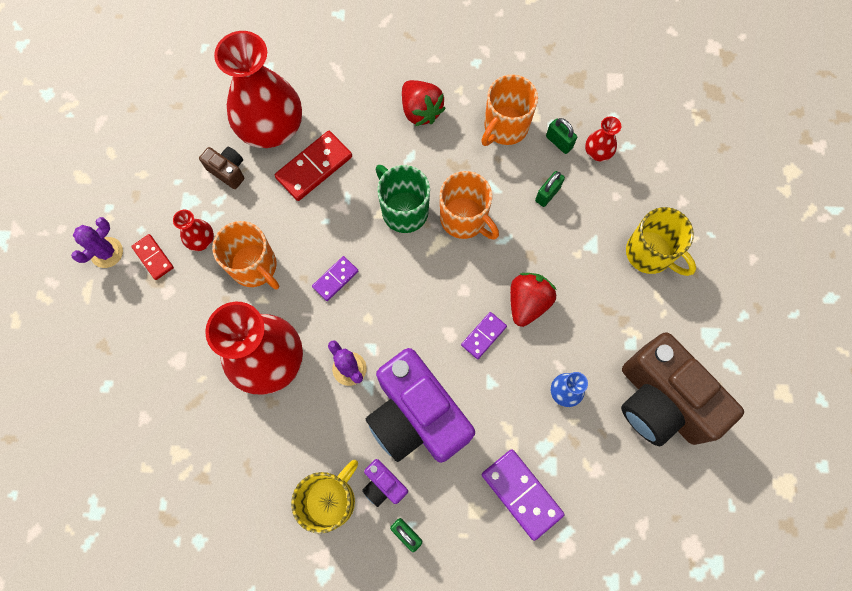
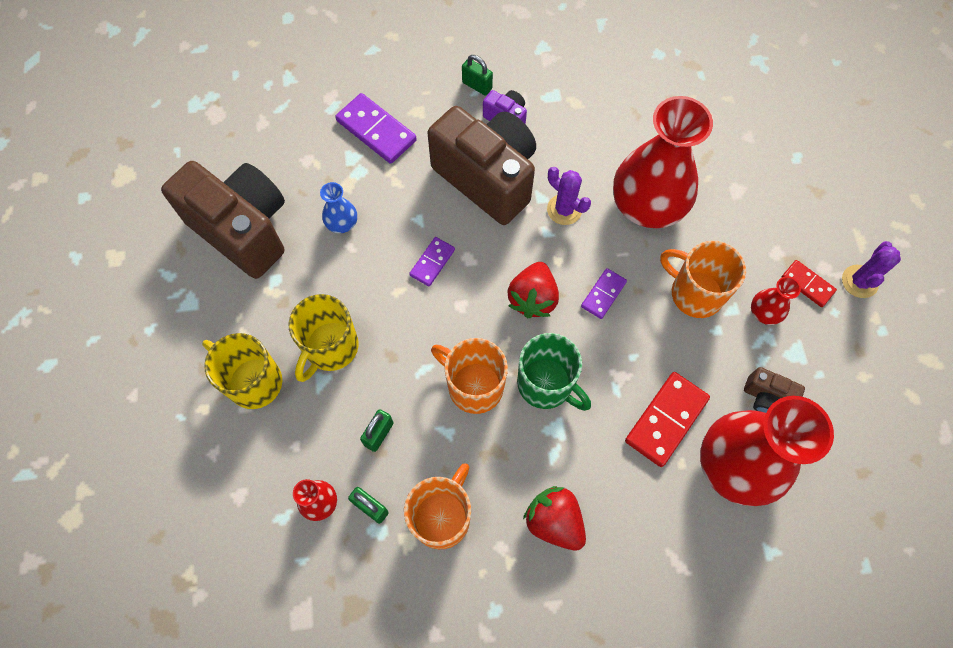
camera: 170 degrees right, 5 degrees down
yellow mug [291,460,358,534] -> yellow mug moved to [289,294,359,382]
purple camera [366,348,475,463] -> brown camera [427,106,536,225]
red strawberry [510,273,556,327] -> red strawberry moved to [507,262,559,318]

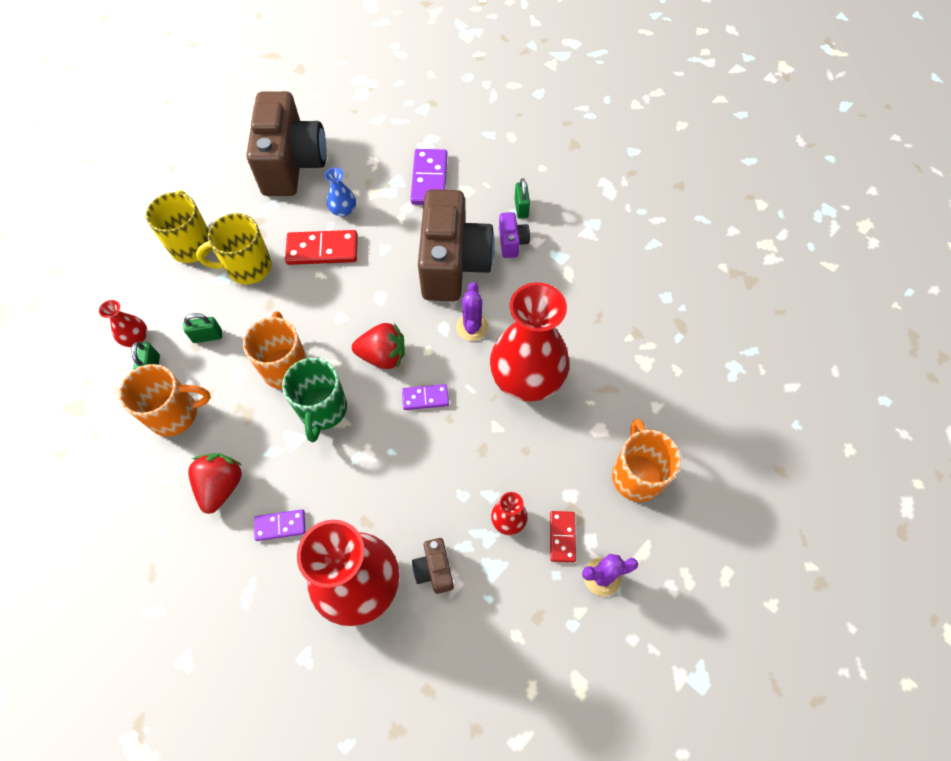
camera: 50 degrees right, 5 degrees down
purple domino [409,237,455,287] -> purple domino moved to [254,509,305,541]
red strawberry [507,262,559,318] -> red strawberry turned 150 degrees counterclockwise [352,323,405,369]
red domino [625,372,710,467] -> red domino moved to [285,230,358,265]
orange mug [660,241,746,318] -> orange mug moved to [612,419,681,502]

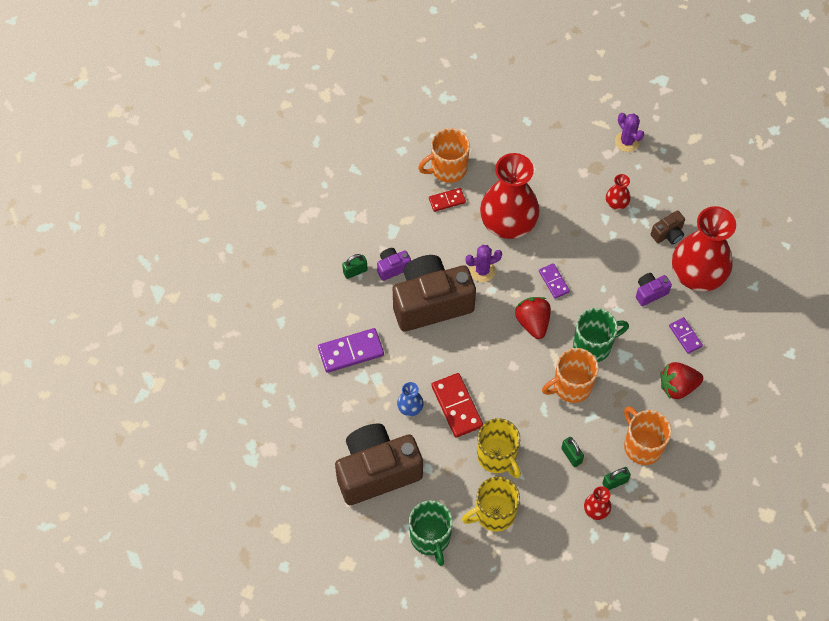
camera: 110 degrees left, 0 degrees up
red domino [550,511,576,562] -> red domino moved to [429,188,466,212]
orange mug [612,419,681,502] -> orange mug moved to [418,128,470,183]
none -> green mug [409,501,453,566]
none -> purple camera [636,273,672,306]

